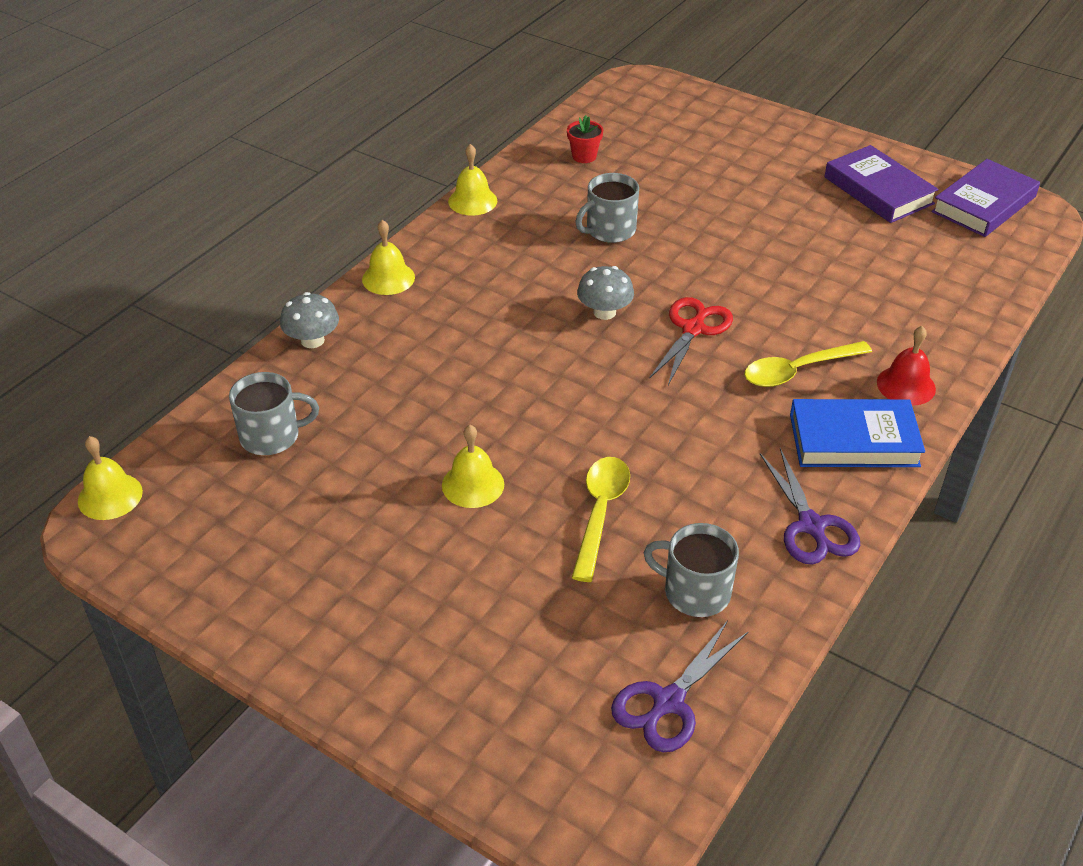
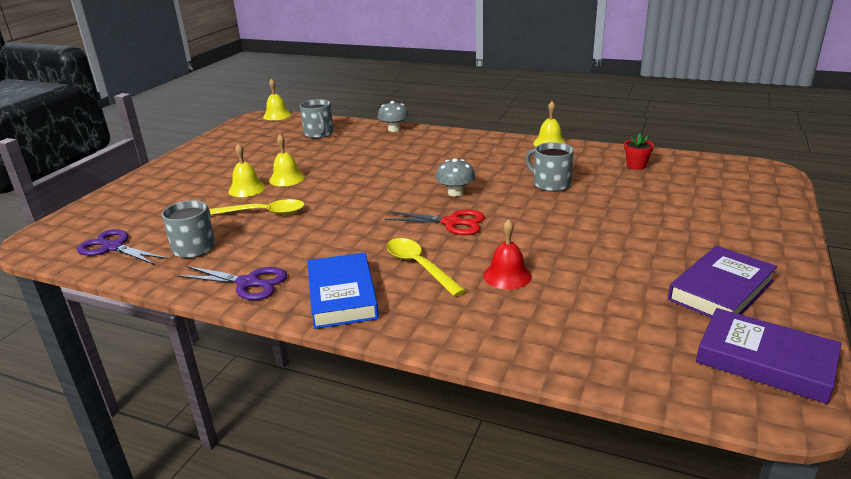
camera: 80 degrees right, 15 degrees down
yellow bell [362,220,415,295] -> yellow bell moved to [228,143,266,197]
purple scissors [760,448,860,565] -> purple scissors turned 135 degrees counterclockwise [177,266,287,300]
red bell [877,326,936,406] -> red bell moved to [483,219,532,290]

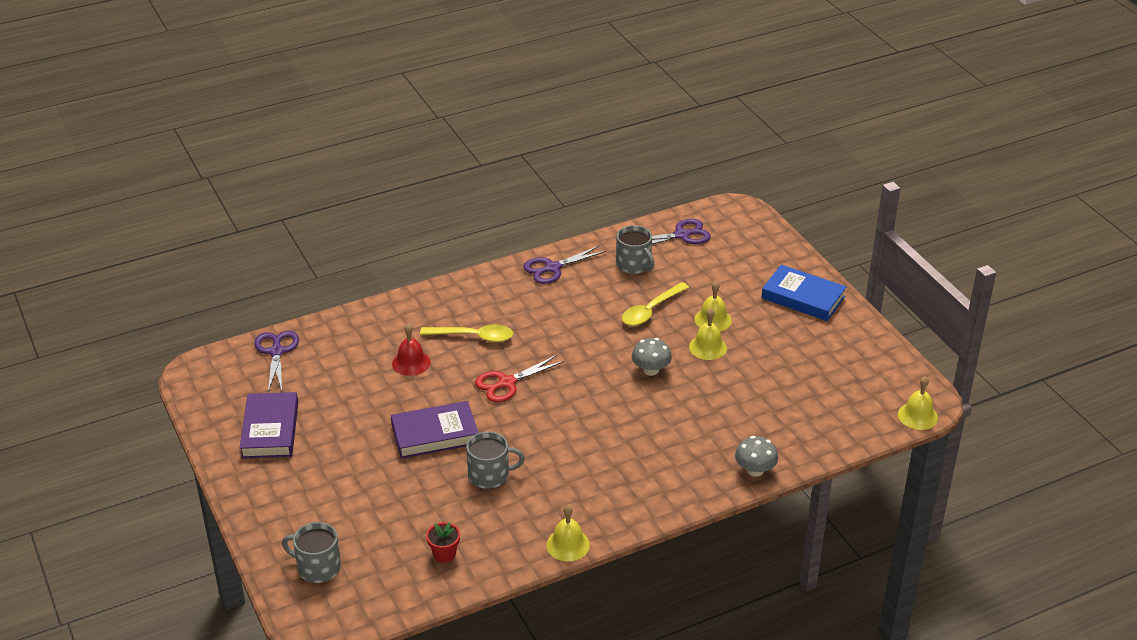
camera: 130 degrees right, 10 degrees up
grey mug [300,99,334,138] -> grey mug moved to [282,522,341,583]
blue book [307,252,379,329] -> blue book moved to [762,265,847,321]
grey mushroom [435,158,475,197] -> grey mushroom moved to [632,338,672,376]
purple book [696,308,842,404] -> purple book moved to [391,401,478,459]
none -> purple scissors [254,331,299,392]

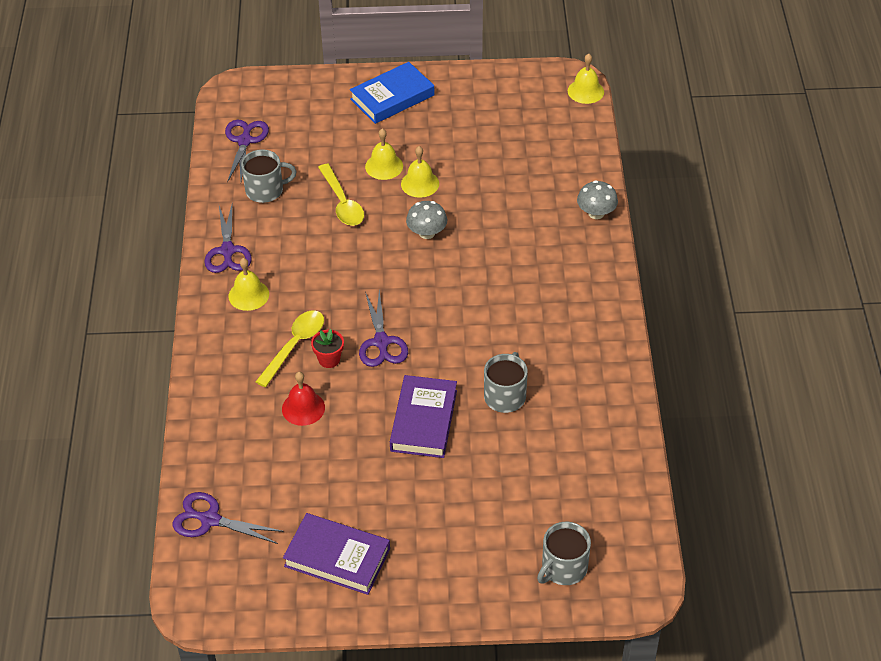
camera: 65 degrees left, 10 degrees up
red flower pot [426,522,460,563] -> red flower pot moved to [311,329,344,368]
red scissors [475,355,564,402] -> purple scissors [359,290,408,367]
yellow bell [546,505,590,562] -> yellow bell moved to [229,258,269,311]

